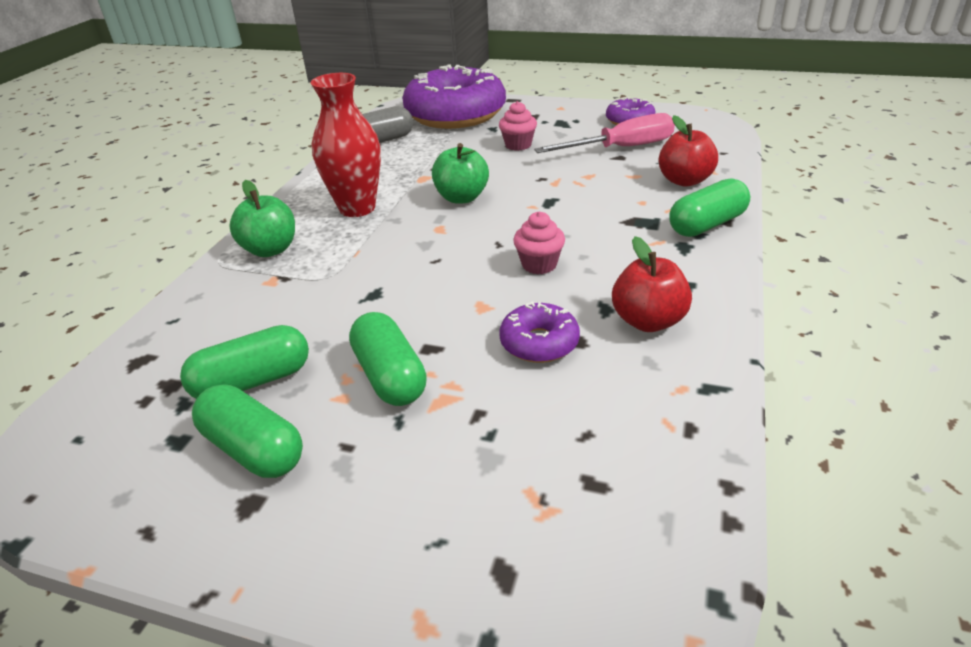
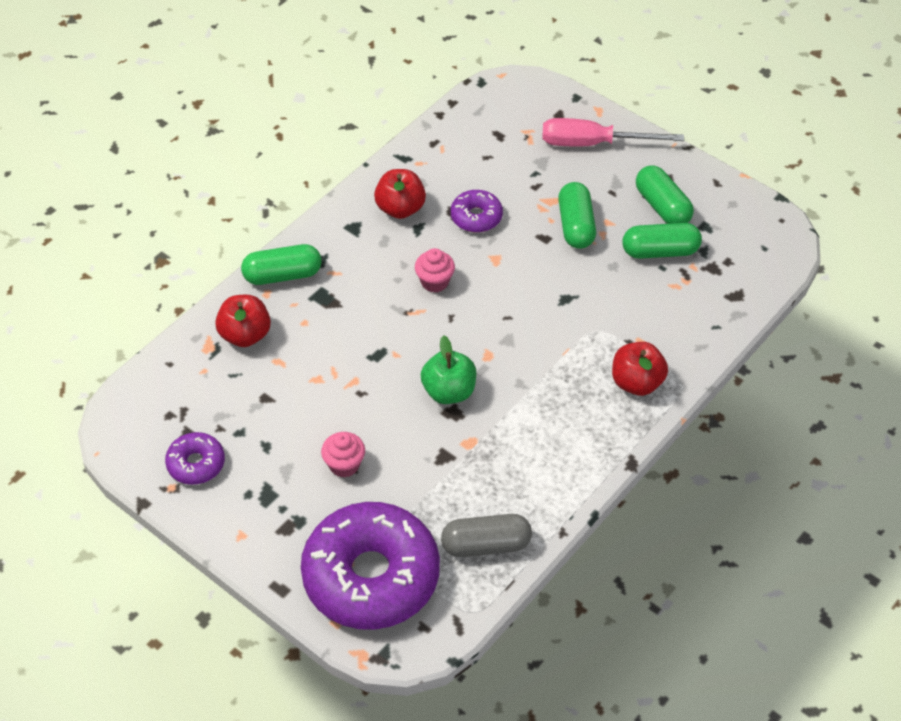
camera: 160 degrees left, 15 degrees up
green apple [229,180,295,257] -> red apple [612,342,668,396]
red vase [311,73,381,217] -> none
pink screwdriver [534,113,675,153] -> pink screwdriver moved to [542,118,684,146]

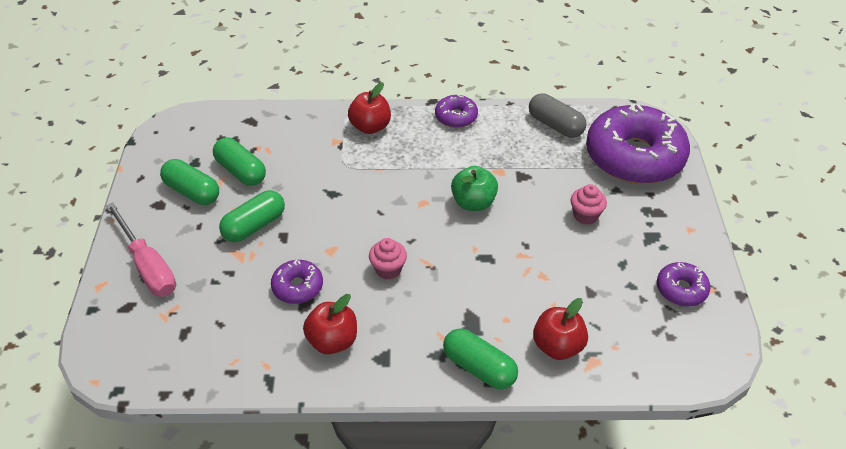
camera: 130 degrees left, 5 degrees down
green capsule [636,165,694,224] -> green capsule turned 75 degrees counterclockwise [160,159,219,205]
none -> purple donut [435,95,478,128]

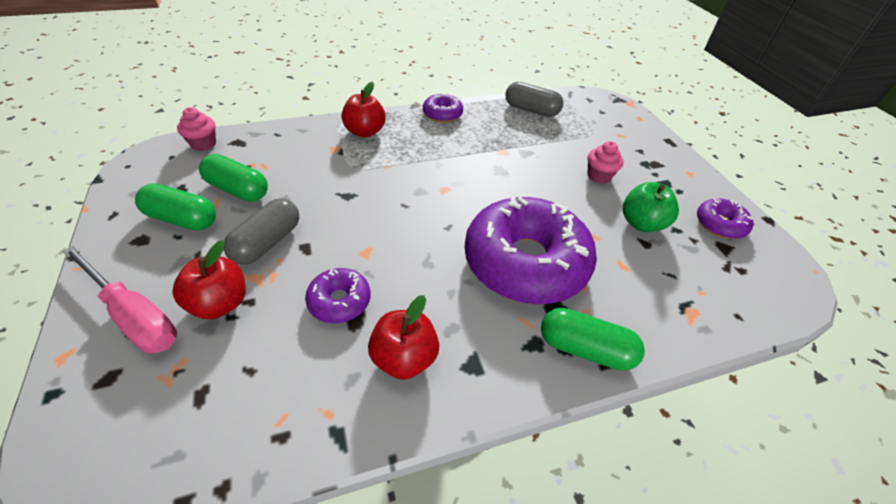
camera: 20 degrees left, 0 degrees up
green capsule [219,190,285,242] -> grey capsule [223,198,299,265]
pink cupcake [369,238,407,280] -> pink cupcake moved to [177,107,216,151]
green apple [451,166,498,211] -> green apple moved to [623,182,679,232]
red apple [533,298,588,360] -> red apple moved to [172,240,246,319]
purple donut [586,103,690,184] -> purple donut moved to [465,196,597,304]

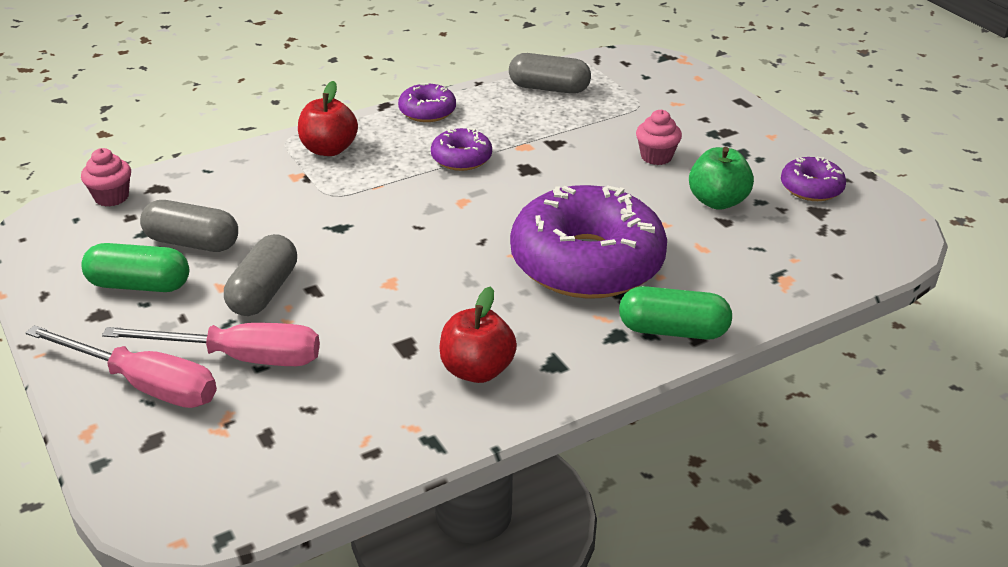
camera: 10 degrees left, 10 degrees down
red apple [172,240,246,319] -> pink screwdriver [102,323,320,366]
green capsule [199,154,268,202] -> grey capsule [140,200,238,252]
purple donut [305,268,371,323] -> purple donut moved to [431,128,492,171]

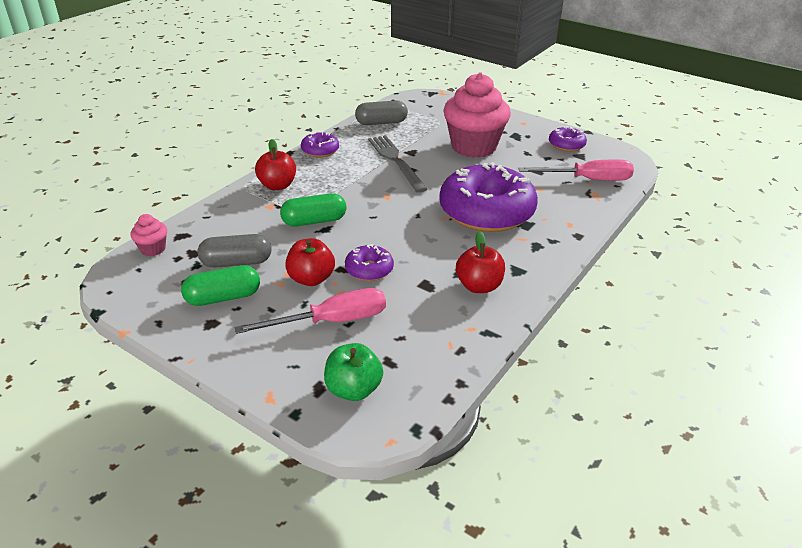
camera: 25 degrees left, 0 degrees up
pink screwdriver [25,325,217,408] -> pink screwdriver moved to [518,160,634,181]
grey capsule [224,234,297,316] -> red apple [285,238,335,286]
purple donut [431,128,492,171] -> purple donut moved to [345,244,394,281]
green capsule [619,286,732,340] -> green capsule moved to [280,193,347,226]
pink cupcake [636,109,682,165] -> pink cupcake [443,73,511,158], size x2.34
green apple [689,147,754,210] -> green apple moved to [324,343,383,401]
none -> grey fork [368,135,427,193]

